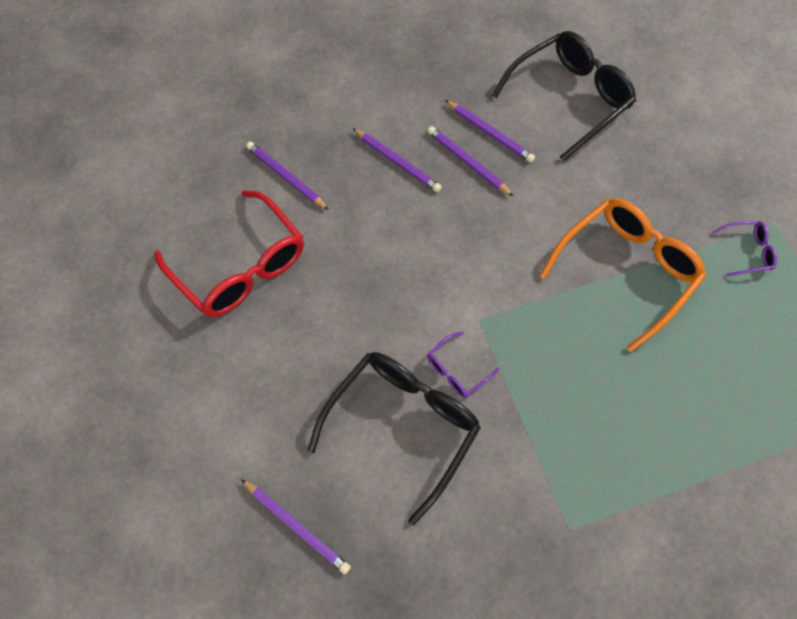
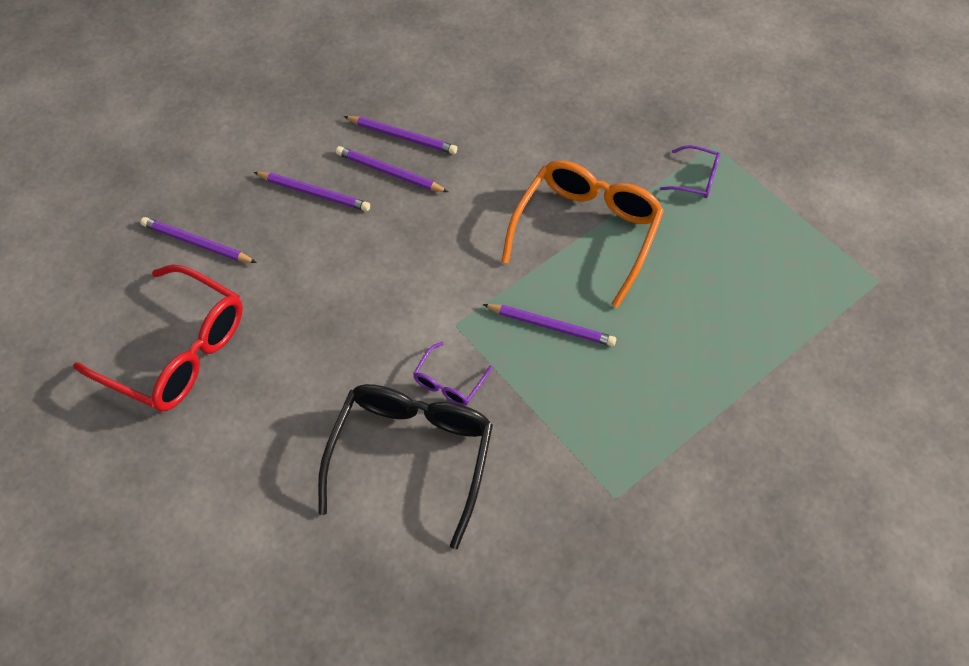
camera: 20 degrees left, 5 degrees down
purple pencil [241,479,351,574] -> purple pencil moved to [482,304,616,346]
black glasses [492,31,636,161] -> none
purple glasses [712,221,777,277] -> purple glasses turned 45 degrees clockwise [660,145,720,198]

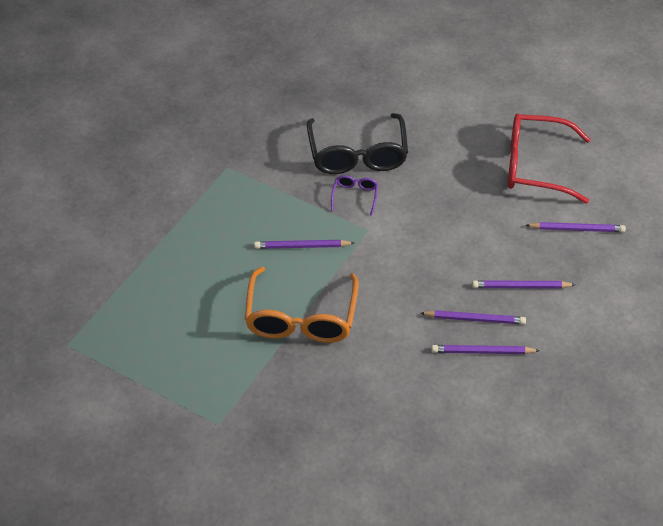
camera: 160 degrees right, 10 degrees down
purple glasses [660,145,720,198] -> none

